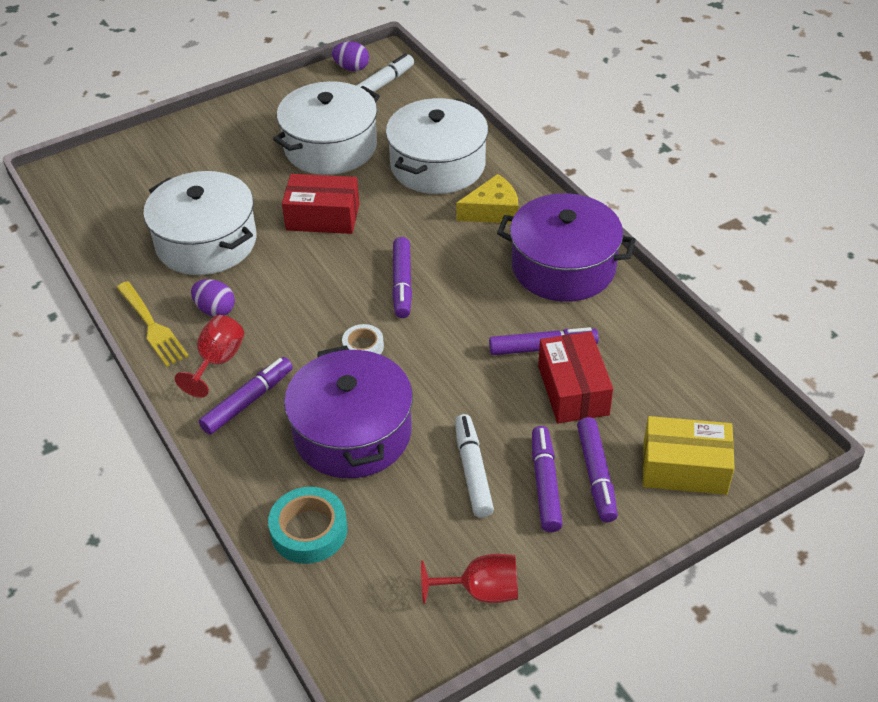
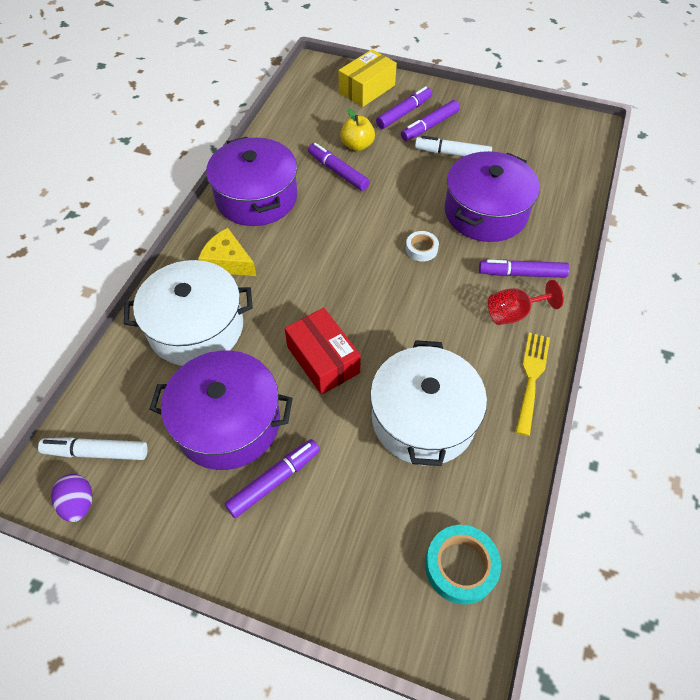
camera: 130 degrees left, 10 degrees up
purple egg [191,279,235,317] -> none
turquoise tape [268,487,347,564] -> turquoise tape moved to [425,525,501,604]
white pot [273,81,380,175] -> purple pot [149,350,293,470]
purple marker [392,237,412,318] -> purple marker moved to [225,439,320,518]
red goblet [421,554,518,604] -> none
white marker [455,414,494,518] -> white marker turned 60 degrees clockwise [415,136,492,156]
red box [538,331,613,423] -> yellow apple [340,108,375,151]
yellow box [643,416,735,495] -> yellow box turned 75 degrees clockwise [338,49,397,107]

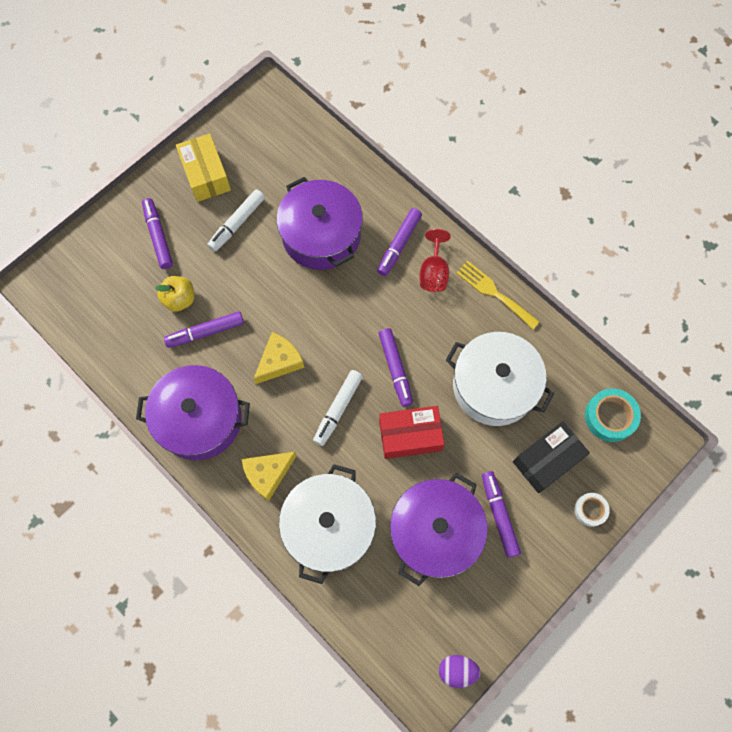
camera: 65 degrees left, 15 degrees up
white marker [38,437,148,460] -> white marker moved to [313,370,363,446]
yellow box [338,49,397,107] -> yellow box moved to [176,134,231,202]
purple marker [401,100,460,141] -> purple marker moved to [378,328,413,407]
white tape [406,231,439,262] -> white tape moved to [574,493,610,527]
none -> yellow cheese [254,332,305,384]
none -> black box [513,421,590,493]

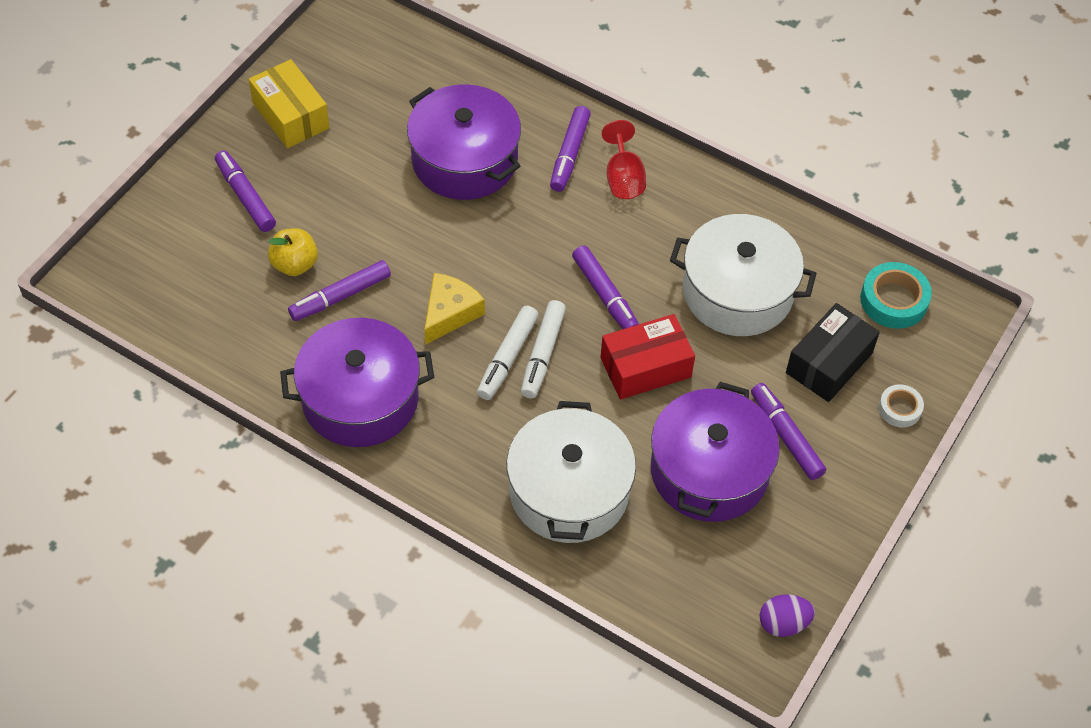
camera: 15 degrees left, 15 degrees down
white marker [207,189,265,252] -> white marker moved to [477,306,539,400]
yellow cheese [242,452,297,501] -> none
yellow fork [456,261,540,329] -> none

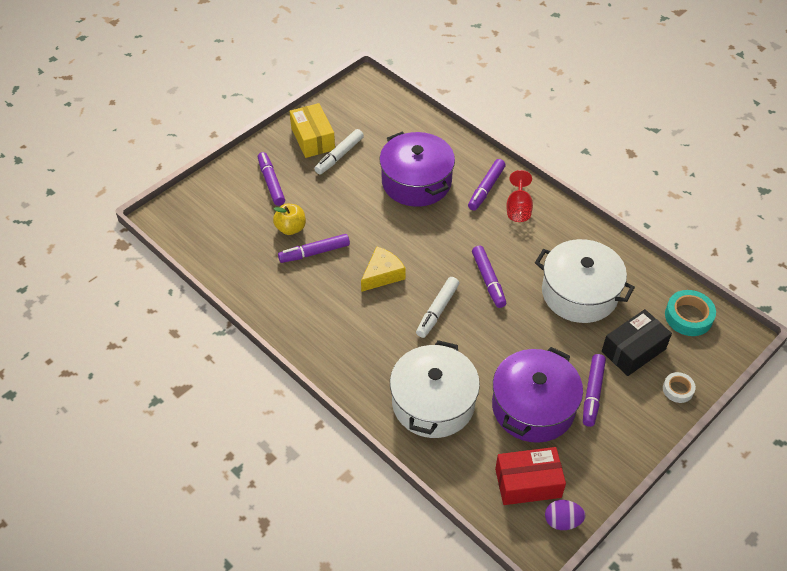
camera: 15 degrees right, 5 degrees down
purple pot [280,318,434,447] -> none
white marker [477,306,539,400] -> white marker moved to [314,129,364,175]
red box [600,314,695,400] -> red box moved to [495,447,566,505]
purple marker [751,383,826,480] -> purple marker turned 150 degrees counterclockwise [583,354,606,427]

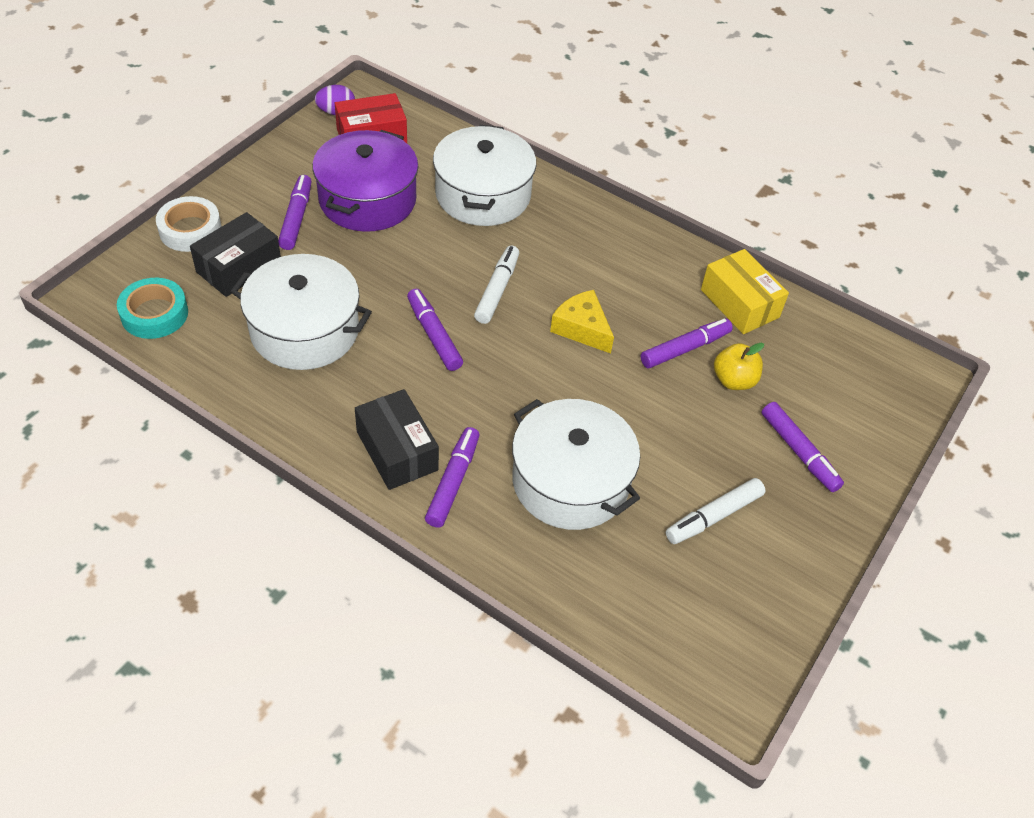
camera: 165 degrees right, 0 degrees up
yellow box [289,103,335,158] -> yellow box moved to [701,249,789,334]
white marker [314,129,364,175] -> white marker turned 150 degrees counterclockwise [666,478,765,544]
yellow cheese [361,246,406,292] -> yellow cheese turned 105 degrees clockwise [550,290,614,353]
purple pot [380,132,455,207] -> white pot [512,399,640,530]
red goblet [506,170,533,222] -> black box [355,389,439,490]
white tape [663,372,696,403] -> white tape [156,196,222,252], size x1.64

